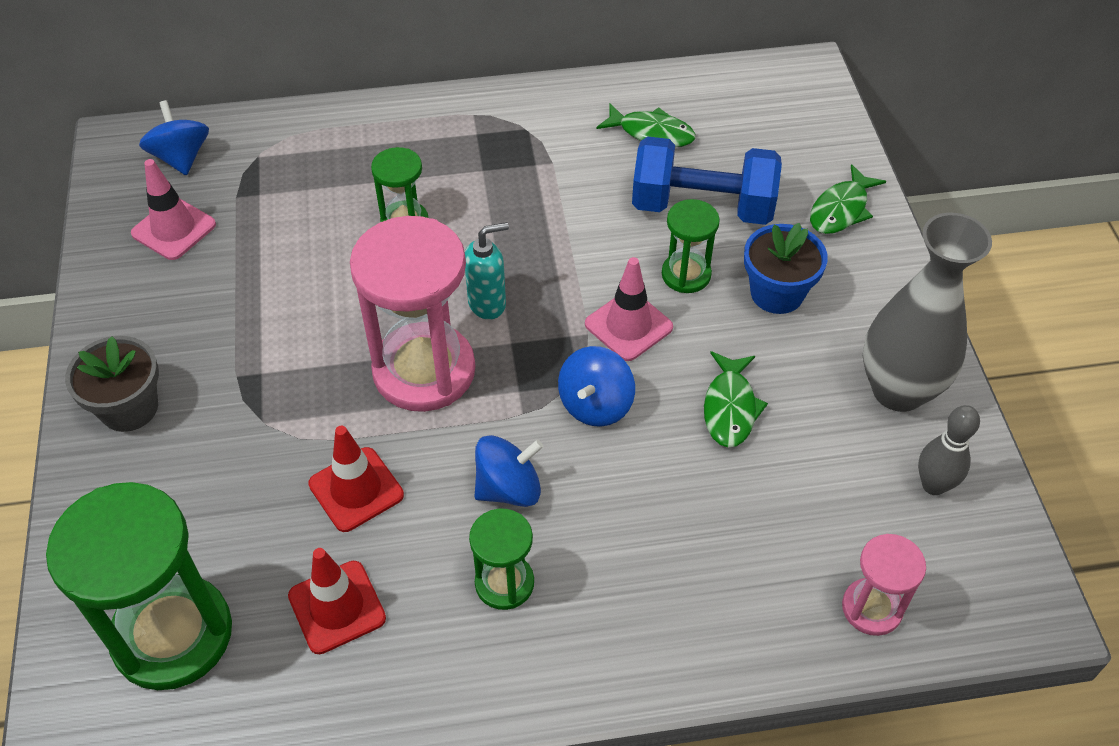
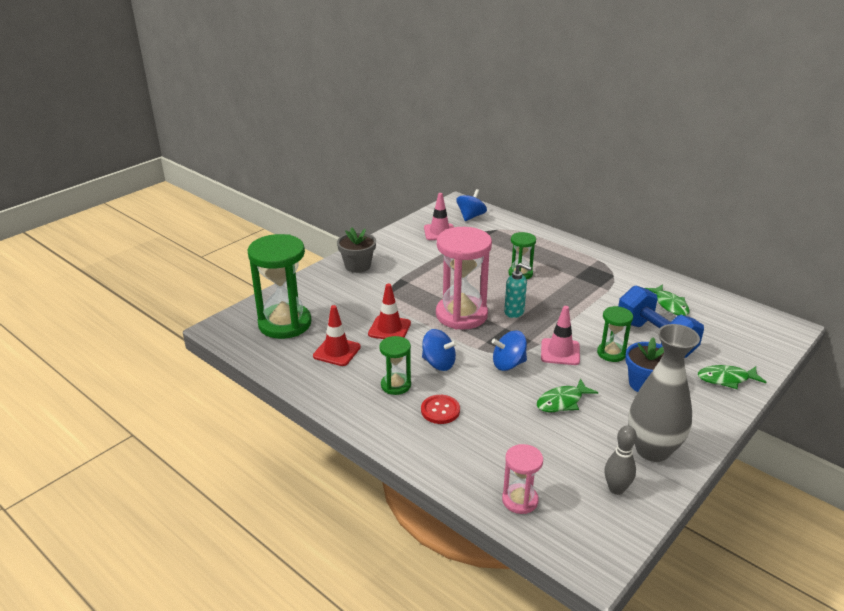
camera: 50 degrees right, 20 degrees down
none -> red button [421,395,460,424]

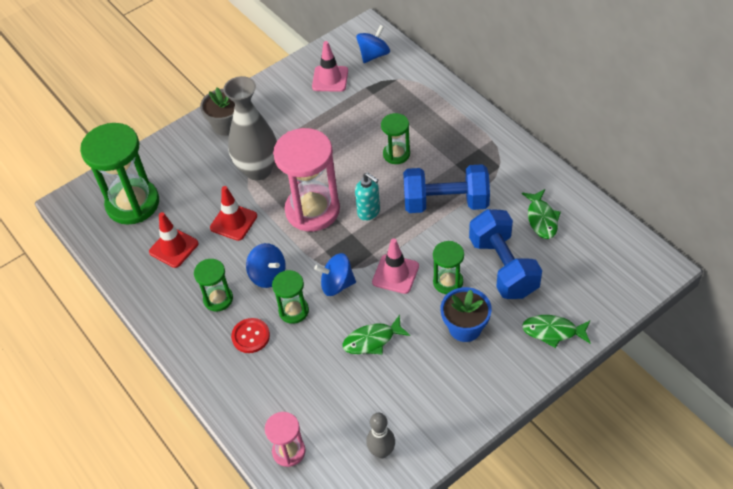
camera: 15 degrees right, 20 degrees up
grey vase [628,324,700,462] -> grey vase moved to [223,76,277,180]
none -> green hourglass [272,270,309,324]
none -> blue dumbbell [403,164,490,213]

